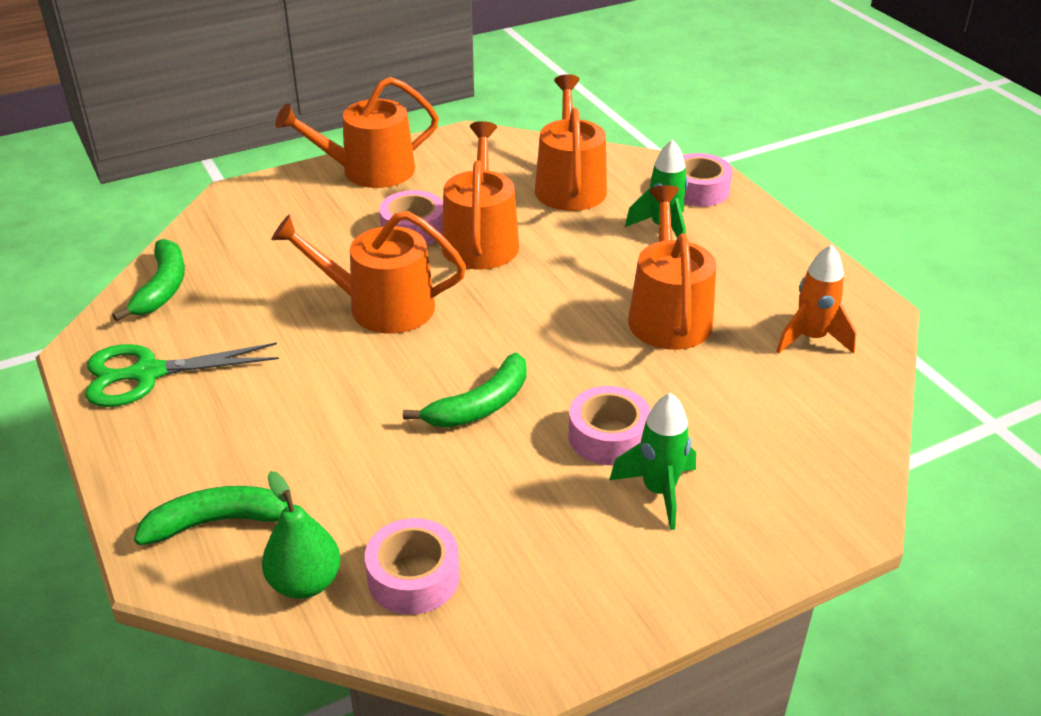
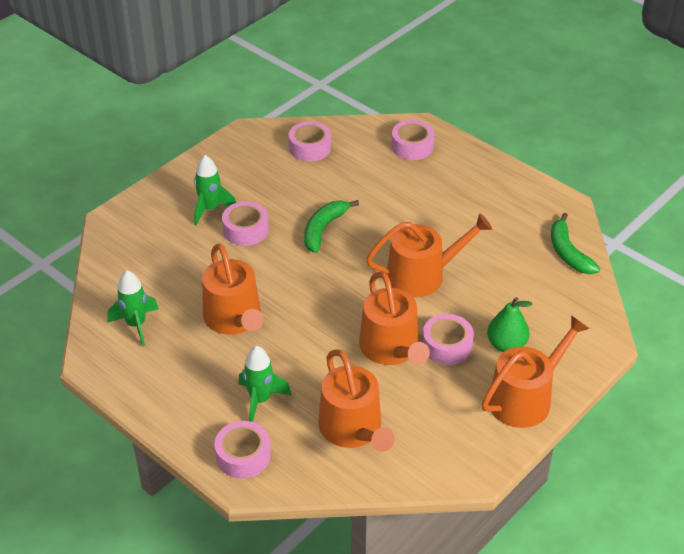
camera: 160 degrees right, 5 degrees up
green scissors [85,342,279,407] -> none
green banana [134,486,288,545] -> pink tape [391,120,435,160]
green pear [262,471,341,599] -> green pear moved to [487,297,533,352]
orange rocket [776,245,856,354] -> green rocket [107,271,159,346]

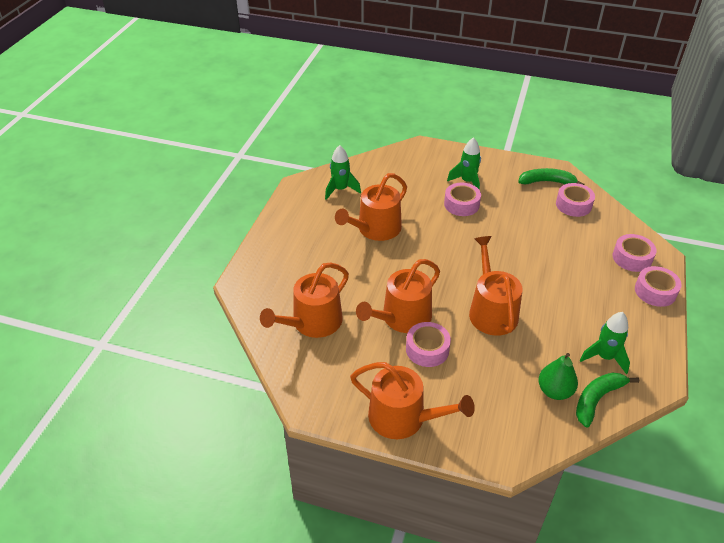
camera: 65 degrees right, 0 degrees up
pink tape [214,421,271,478] -> pink tape moved to [635,266,682,307]
green rocket [239,346,291,422] -> green rocket moved to [580,312,630,374]
green banana [304,200,359,253] -> green banana moved to [518,168,584,185]
orange watering can [366,213,492,298] -> orange watering can turned 150 degrees counterclockwise [469,236,522,336]
green pear [487,297,533,352] -> green pear moved to [538,353,578,400]

